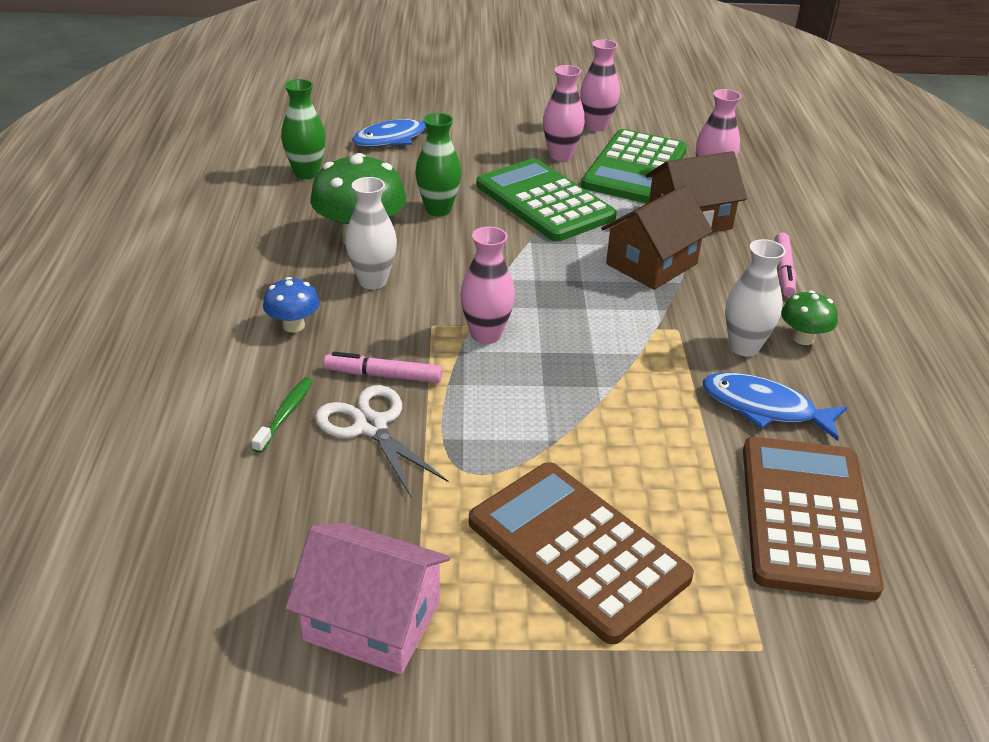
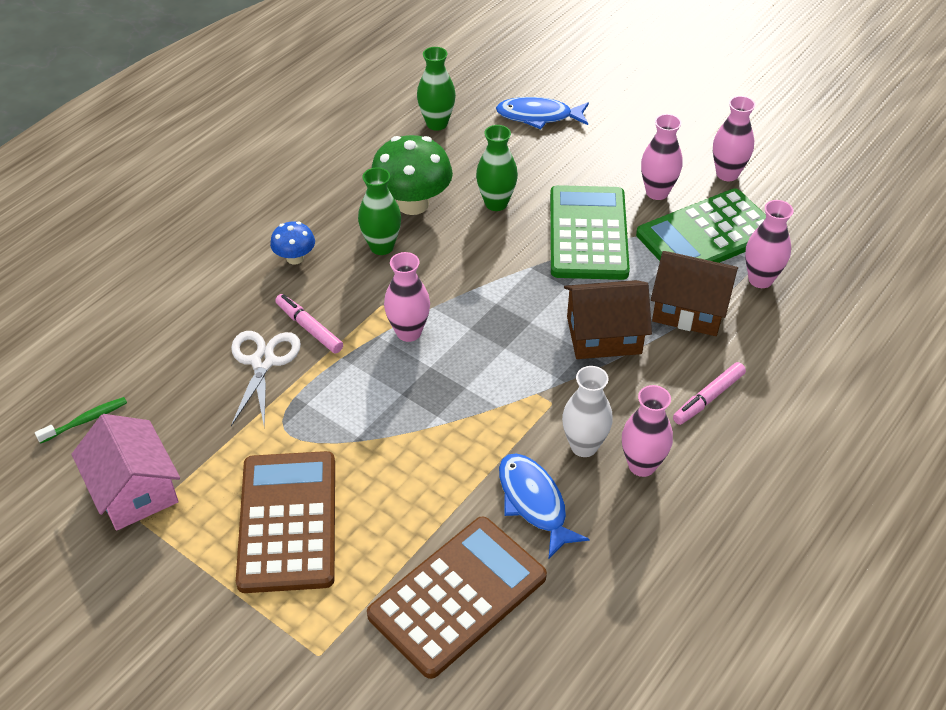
camera: 40 degrees right, 10 degrees up
green toothbrush [251,377,313,453] -> green toothbrush moved to [35,397,127,444]
white vase [345,177,397,289] -> green vase [358,167,401,255]
green mushroom [781,290,838,345] -> pink vase [622,385,673,477]

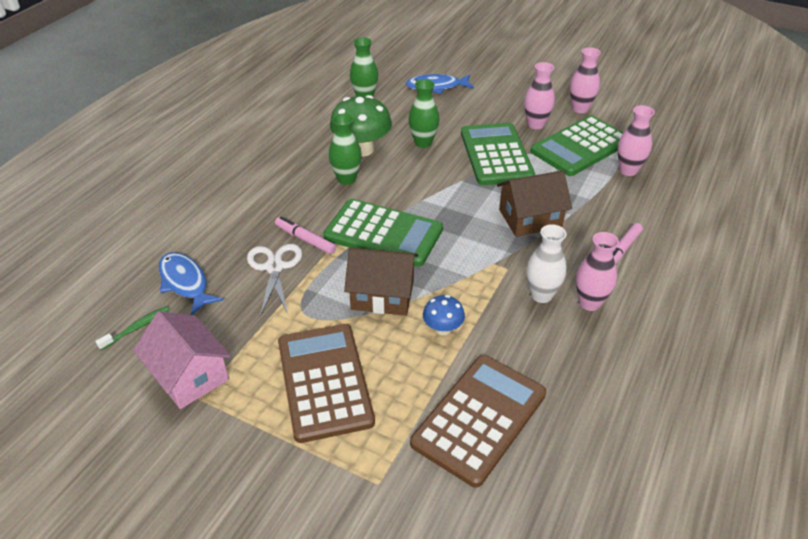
camera: 10 degrees left, 5 degrees down
blue mushroom [270,222,315,264] -> blue mushroom moved to [423,295,465,335]
pink vase [384,252,430,342] -> green calculator [324,199,443,267]
blue fish [499,453,589,558] -> blue fish moved to [159,252,223,315]
brown house [651,251,738,336] -> brown house moved to [344,247,418,316]

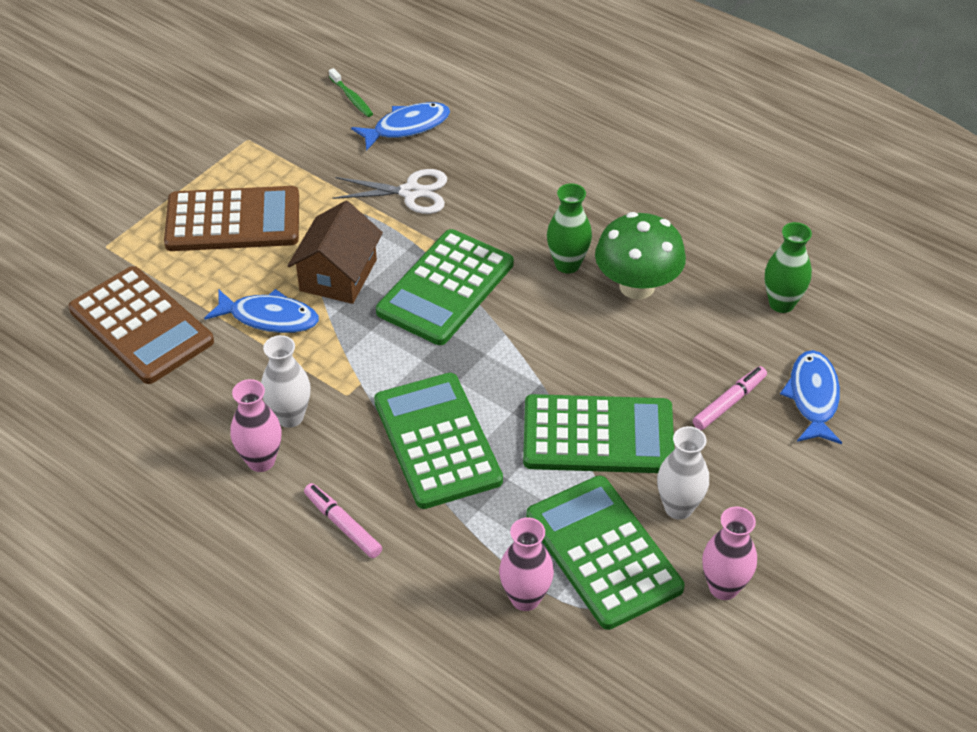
camera: 100 degrees right, 5 degrees up
pink house [133,311,231,409] -> none
pink marker [275,217,336,254] -> pink marker moved to [693,366,767,430]
green vase [409,79,439,148] -> none
blue mushroom [423,295,465,335] -> blue fish [204,289,319,333]
brown house [497,170,572,237] -> green calculator [374,373,503,509]
pink vase [524,62,555,129] -> white vase [657,426,709,520]

